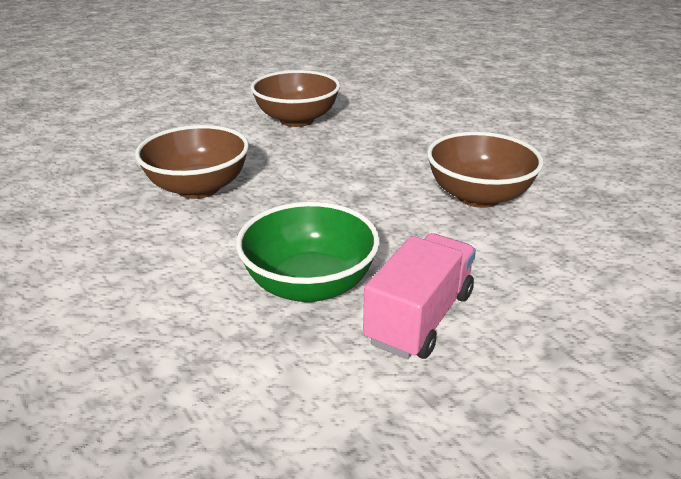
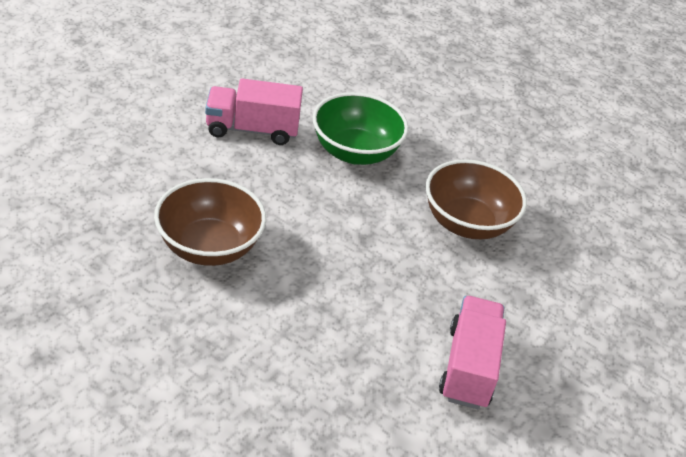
camera: 25 degrees left, 10 degrees up
green bowl [236,202,380,302] -> green bowl moved to [312,92,408,165]
brown bowl [251,70,340,127] -> pink truck [205,78,303,145]

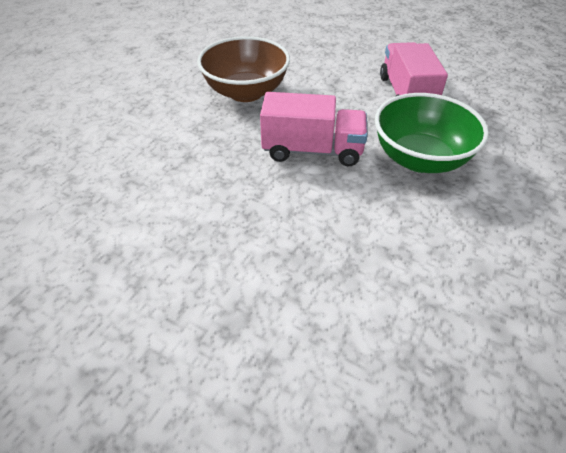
camera: 90 degrees right, 5 degrees up
brown bowl [425,159,527,239] -> none
pink truck [439,296,506,409] -> pink truck moved to [260,92,368,166]

